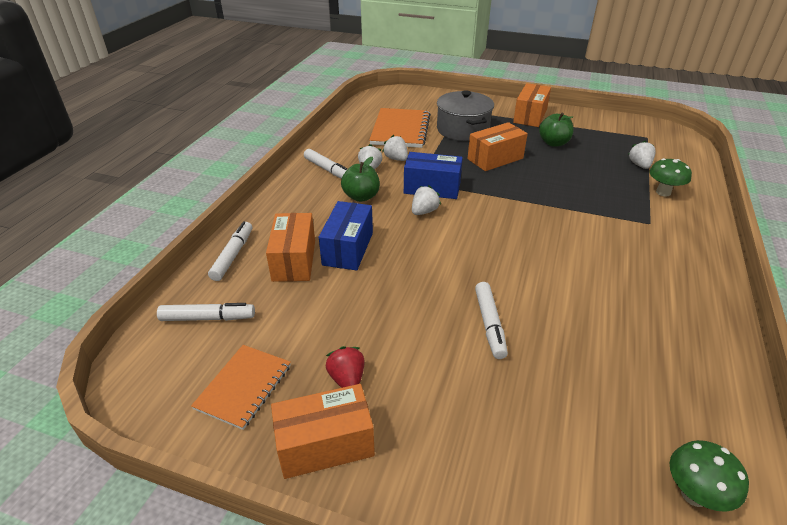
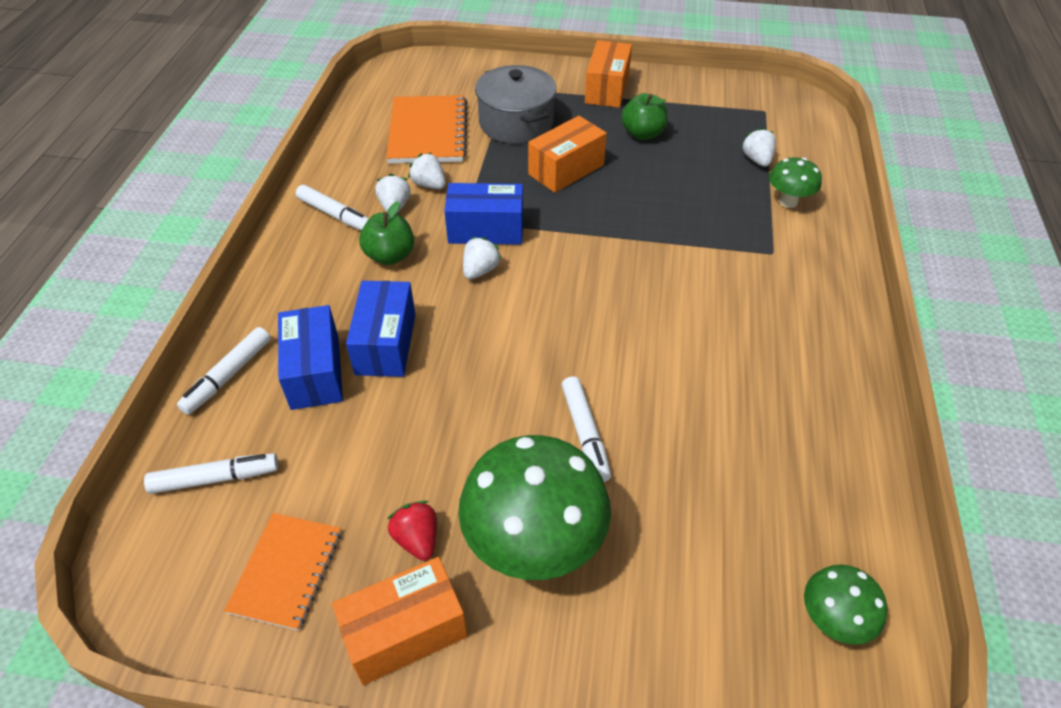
camera: 10 degrees left, 10 degrees up
white marker [208,221,252,281] -> white marker turned 150 degrees counterclockwise [177,327,271,415]
orange box [266,213,315,282] -> blue box [278,305,343,410]
none -> green mushroom [458,435,611,580]

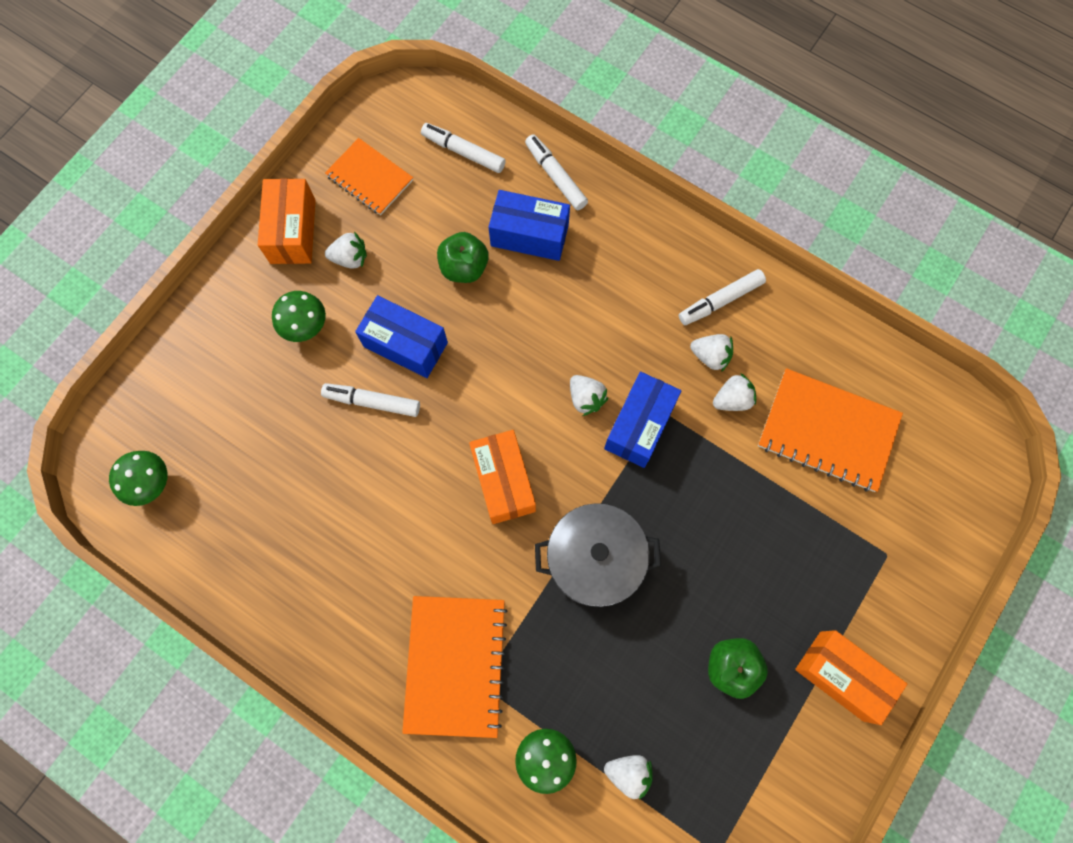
camera: 115 degrees right, 25 degrees up
white marker [144,453,279,494] -> white marker turned 105 degrees clockwise [421,123,506,173]
blue box [346,281,416,377] -> blue box moved to [355,295,448,378]
green apple [359,201,414,265] -> green apple moved to [437,232,489,283]
red strawberry [387,501,437,561] -> white strawberry [325,232,367,269]
green mushroom [458,435,611,580] -> green mushroom [272,291,326,342], size x0.51
grey pot [475,65,557,144] -> grey pot moved to [535,503,661,607]
orange box [528,116,607,193] -> orange box moved to [469,430,536,524]
none -> orange notebook [402,596,508,738]

